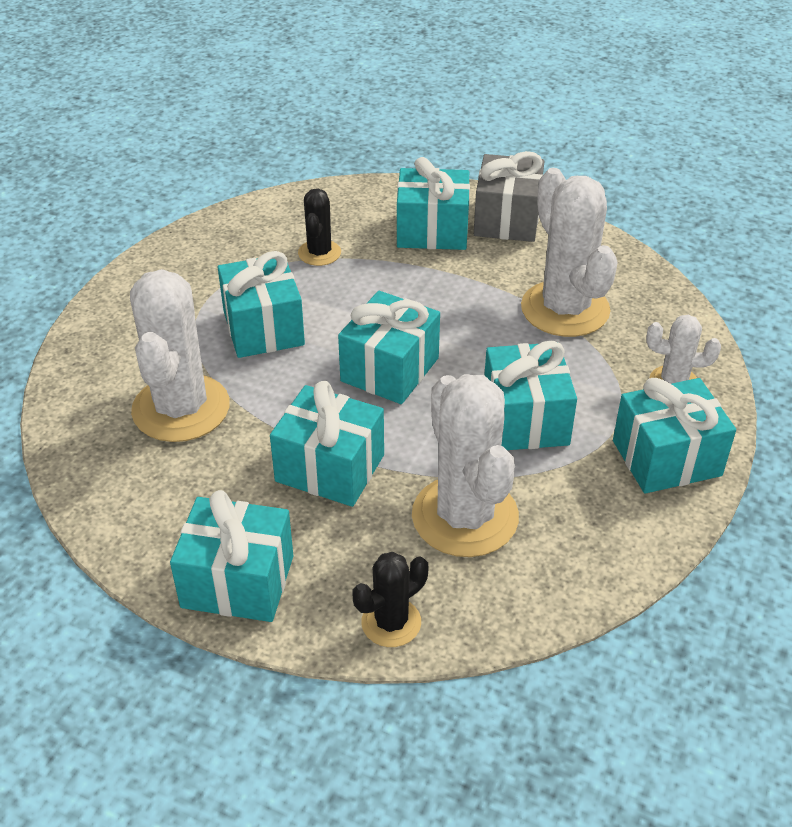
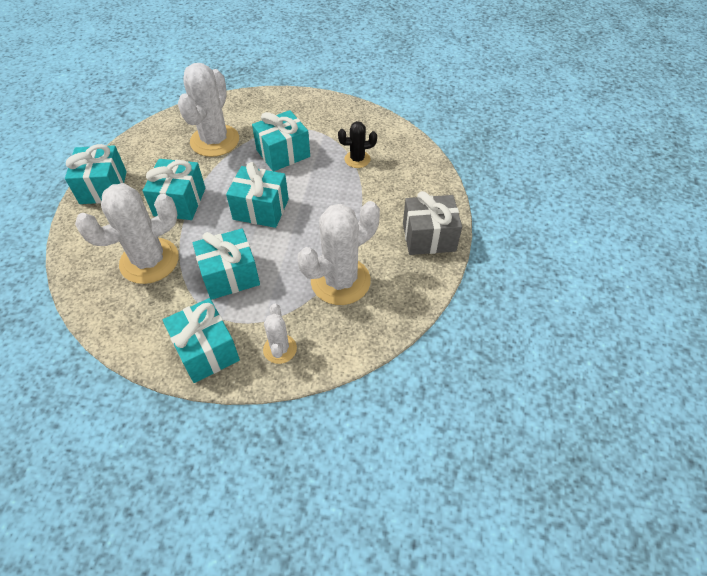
camera: 75 degrees right, 10 degrees up
white cactus [130,269,230,442] -> white cactus turned 60 degrees counterclockwise [178,63,239,157]
black cactus [352,552,428,647] -> none
turquoise gift [397,157,470,250] -> none

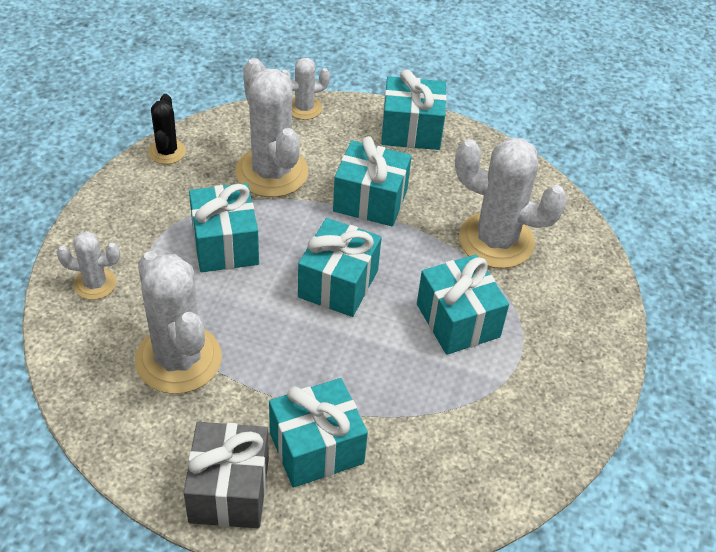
camera: 95 degrees right, 5 degrees down
turquoise gift [163,298,240,383] -> turquoise gift moved to [269,378,368,488]
black cactus [338,121,377,168] -> black cactus moved to [148,94,186,164]
none -> white cactus [282,58,330,120]

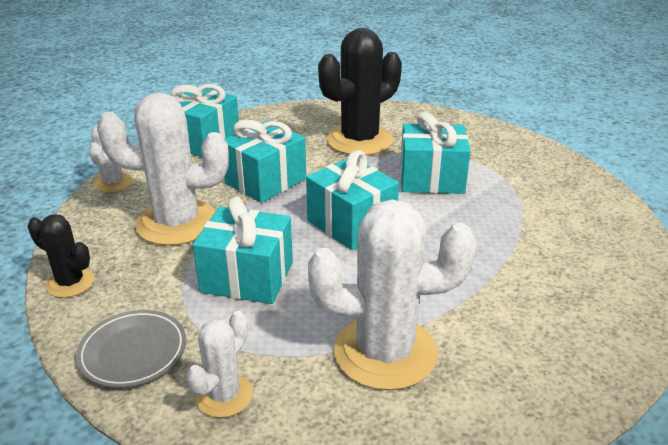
camera: 60 degrees left, 15 degrees down
grey gift [184,422,269,528] -> none
turquoise gift [269,378,368,488] -> none
white cactus [455,138,567,269] -> black cactus [318,28,402,156]
none -> grey plate [76,310,186,388]

